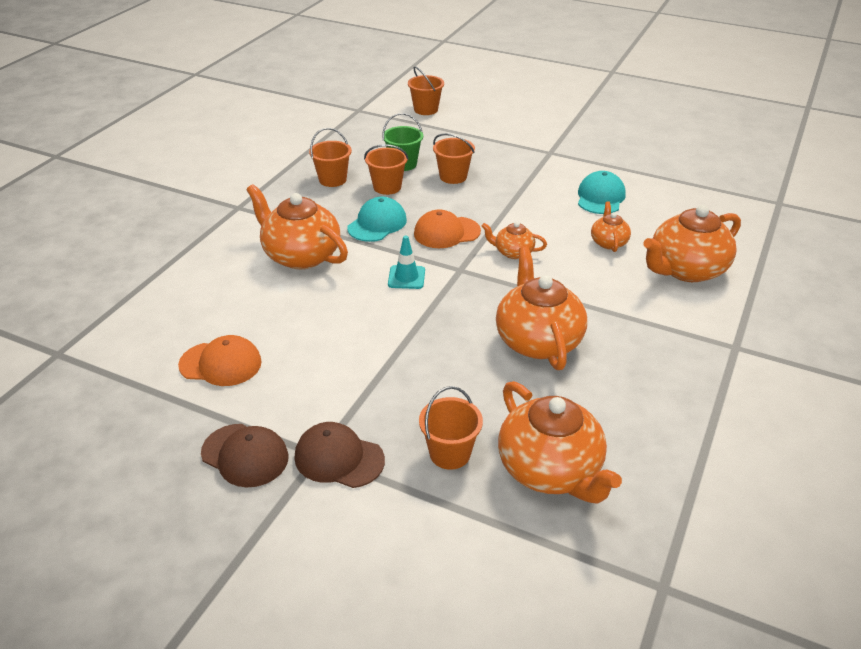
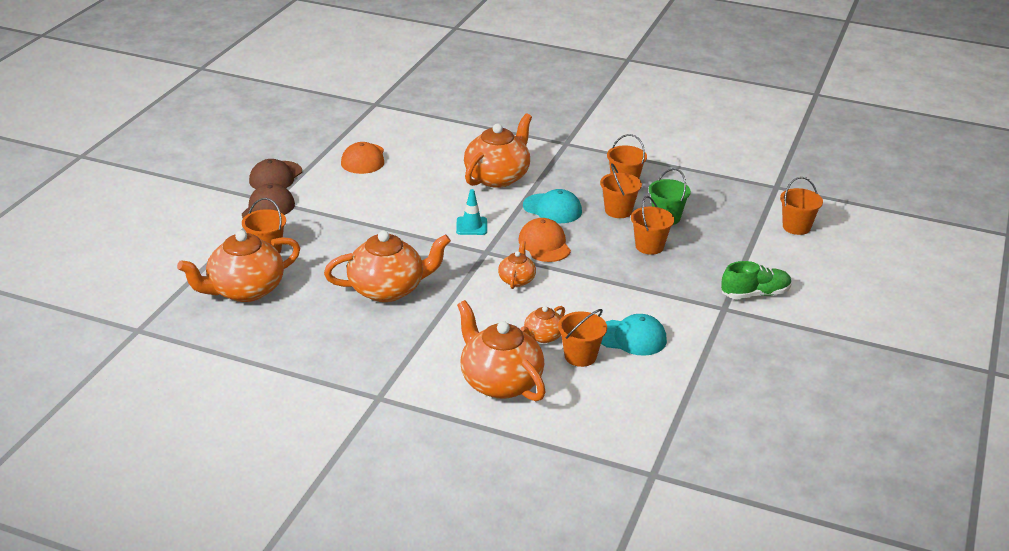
camera: 85 degrees right, 5 degrees down
orange teapot [591,201,631,252] -> orange teapot turned 135 degrees clockwise [520,306,565,343]
none -> orange bucket [558,309,607,367]
none -> green shoe [721,261,792,299]

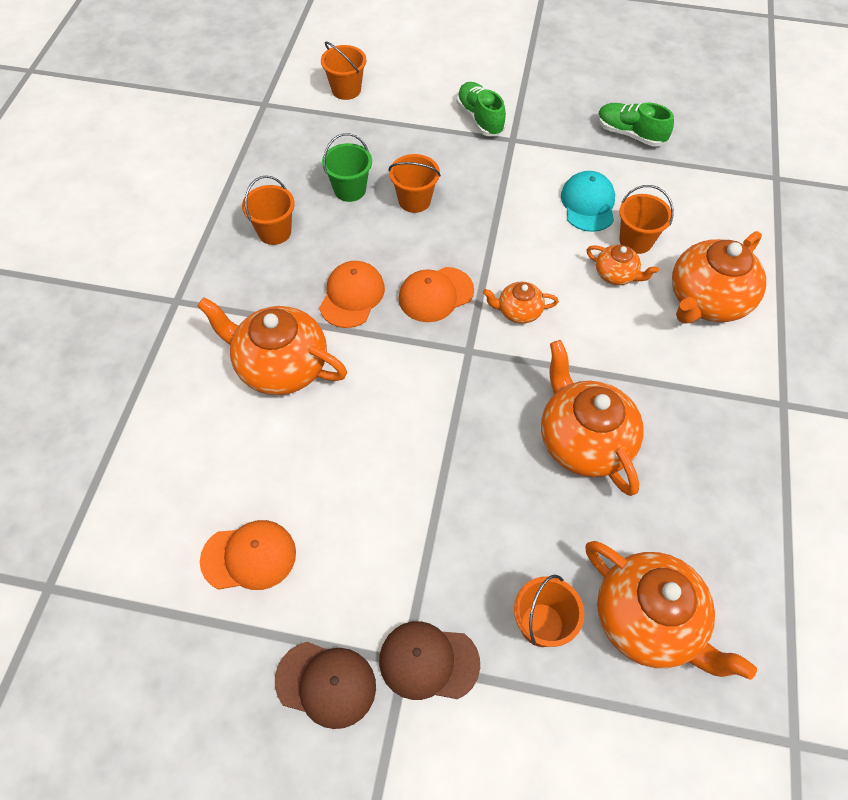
camera: 100 degrees left, 25 degrees up
turquoise traffic cone [456,189,487,235] -> none
turquoise cap [523,189,582,223] -> orange cap [319,261,385,328]
orange bucket [600,163,642,218] -> none
none -> green shoe [597,103,674,147]

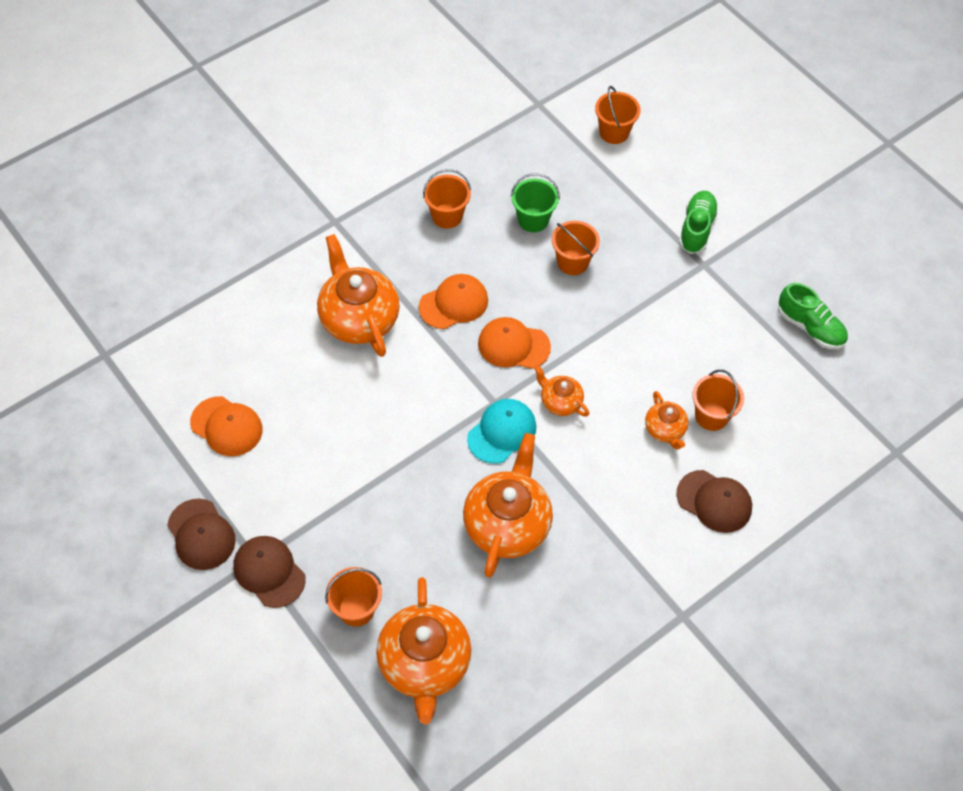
camera: 40 degrees right, 0 degrees up
turquoise cap [561,171,615,232] -> turquoise cap moved to [467,399,536,464]
green shoe [597,103,674,147] -> green shoe turned 150 degrees clockwise [778,283,848,349]
orange teapot [672,231,766,323] -> brown cap [676,470,752,533]

